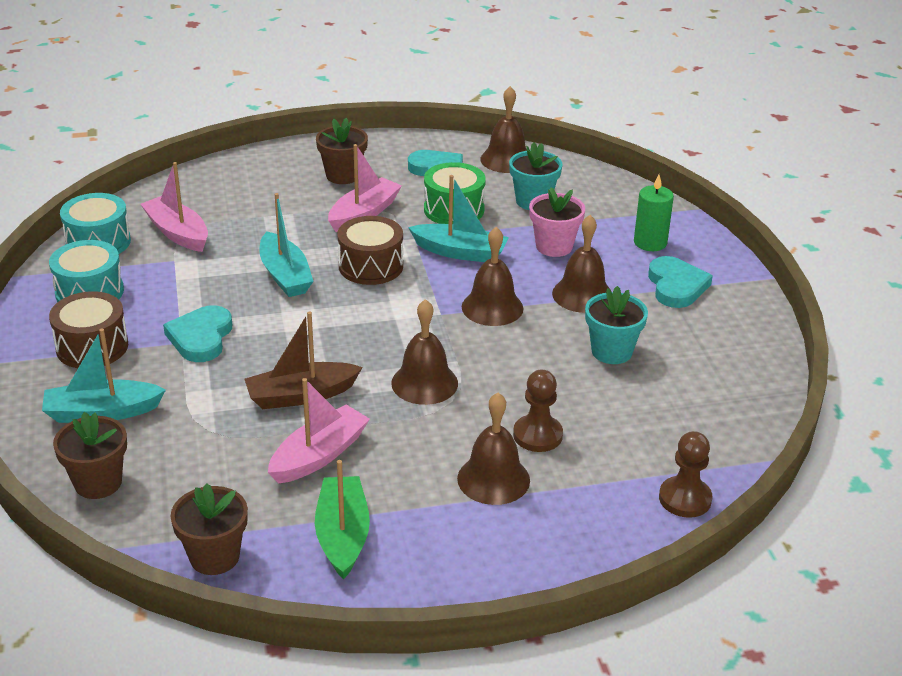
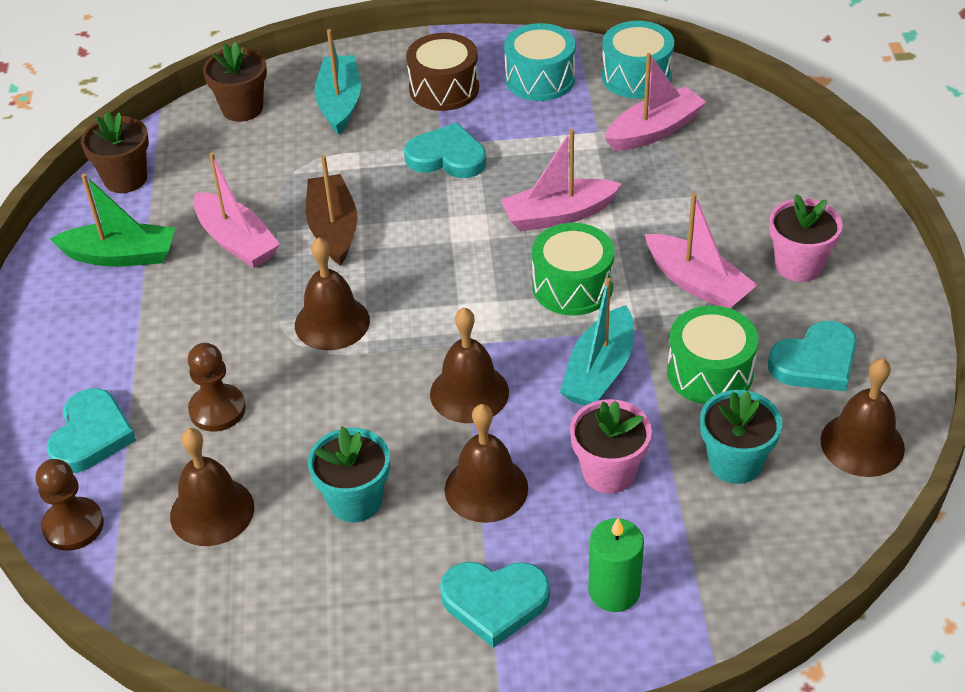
camera: 100 degrees right, 10 degrees up
turquoise boat [259,193,313,297] -> pink boat [500,129,622,231]
brown flower pot [316,118,368,184] -> pink flower pot [769,194,843,282]
brown drum [337,216,403,285] -> green drum [532,223,615,315]
brown bell [457,393,530,505] -> brown bell moved to [170,428,254,546]
none -> turquoise heart [46,388,136,473]

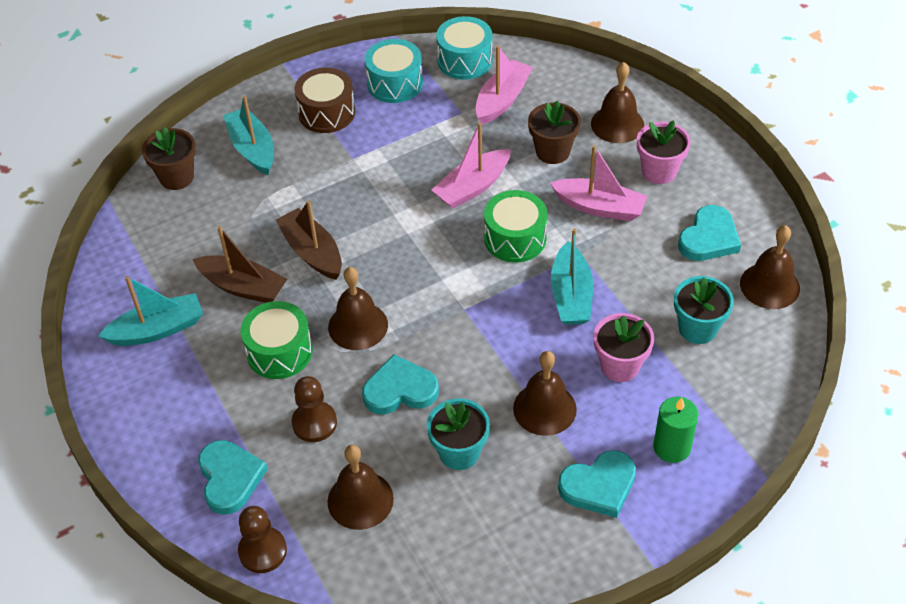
camera: 25 degrees left, 5 degrees up
green boat [50,174,175,267] -> turquoise boat [98,276,203,346]
brown flower pot [81,112,149,193] -> brown flower pot moved to [528,100,581,164]
pink boat [193,152,280,268] -> brown boat [193,226,287,303]
turquoise heart [404,123,486,178] -> turquoise heart moved to [362,354,439,414]
brown bell [430,307,509,423] -> brown bell moved to [591,62,644,143]
green drum [667,305,758,405] -> green drum moved to [240,301,313,379]

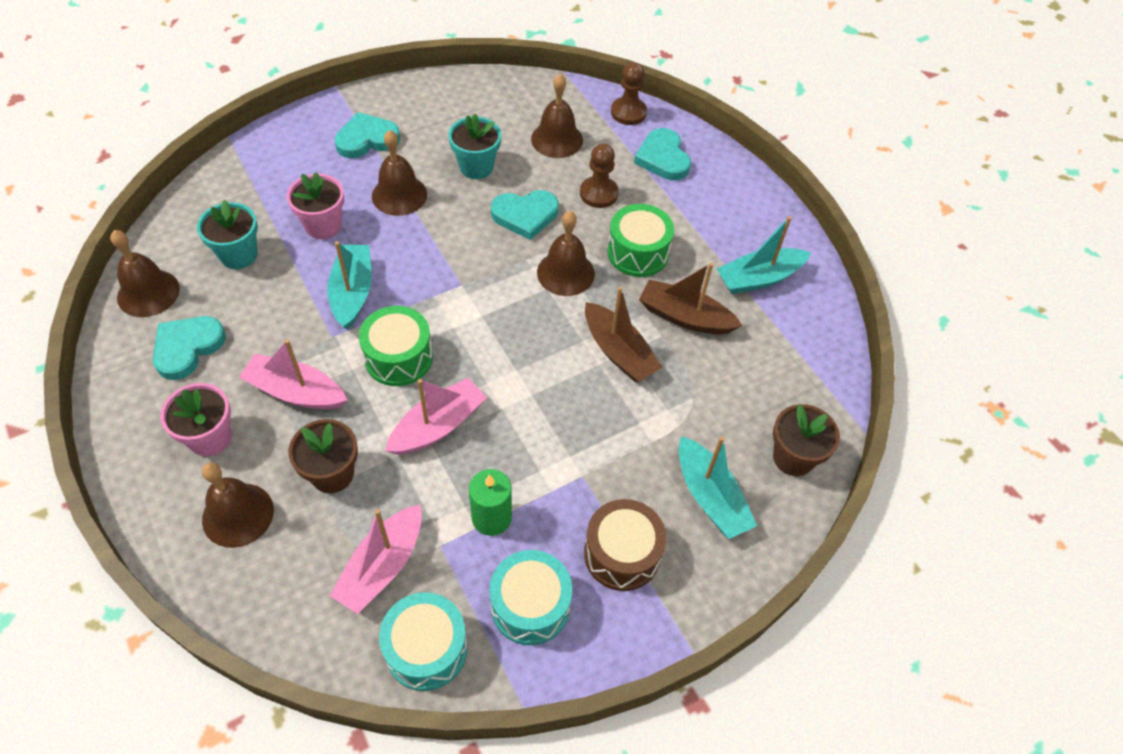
camera: 175 degrees right, 5 degrees up
green candle [653,397,699,463] -> green candle moved to [469,469,512,536]

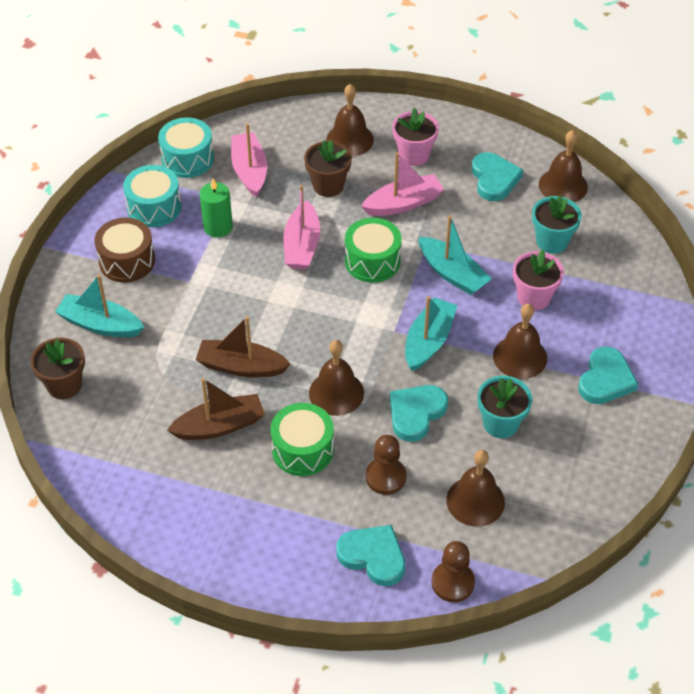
camera: 140 degrees right, 5 degrees down
turquoise boat [717,216,811,294] -> turquoise boat moved to [405,296,457,371]

